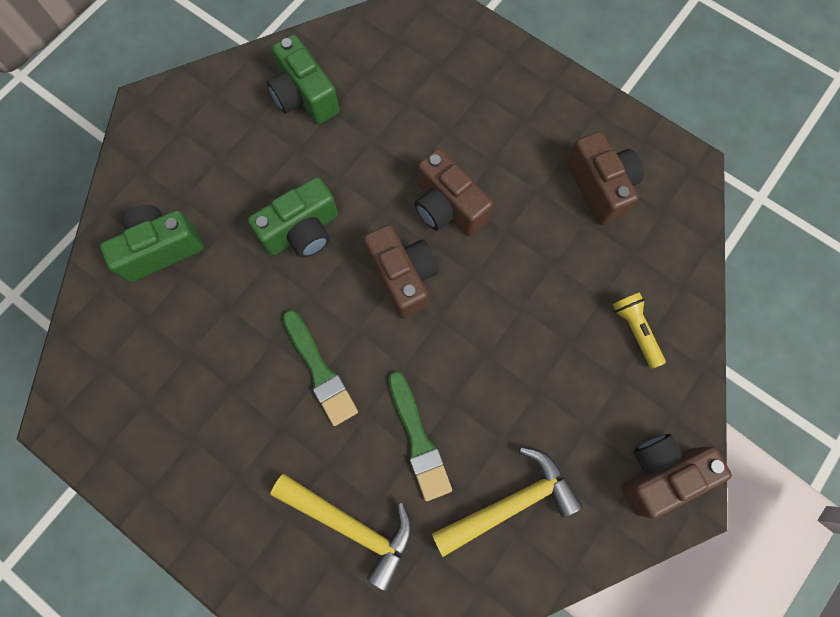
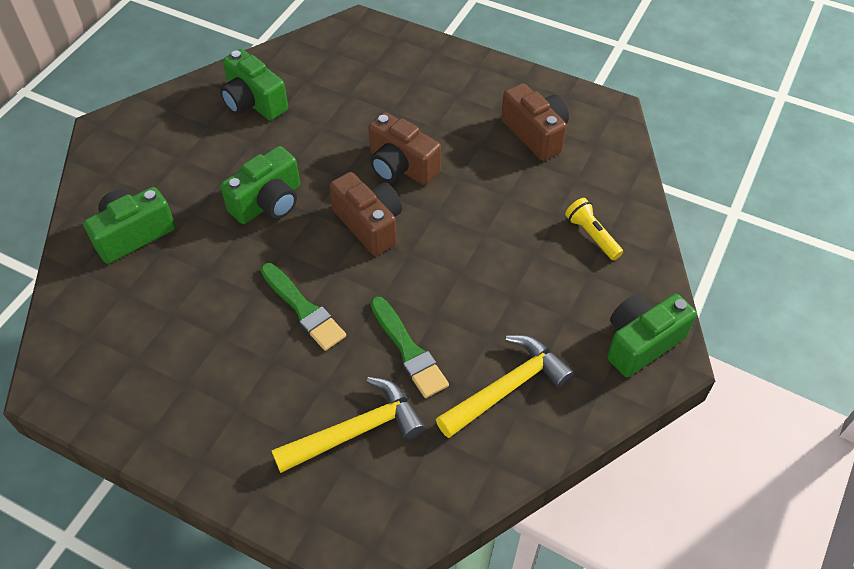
camera: 10 degrees left, 20 degrees down
yellow hammer [270,474,413,591] -> yellow hammer turned 45 degrees counterclockwise [271,377,425,473]
brown camera [621,434,732,519] -> green camera [607,294,697,377]

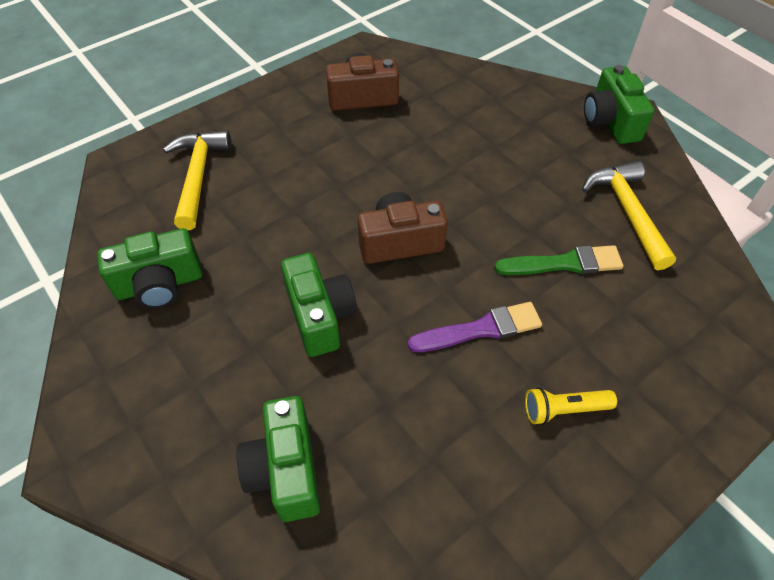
camera: 65 degrees left, 0 degrees up
green brush [261,263,346,351] -> purple brush [408,302,542,352]
yellow hammer [271,377,425,473] -> yellow hammer moved to [163,130,231,230]
brown camera [368,112,441,185] -> none
yellow flashlight [565,198,623,260] -> yellow flashlight moved to [525,387,617,425]

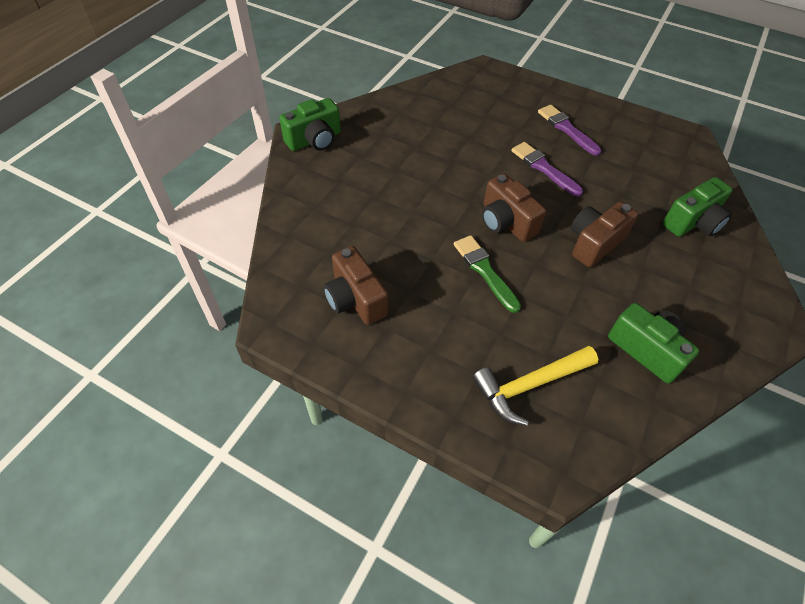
camera: 115 degrees left, 0 degrees up
green camera [281,253,357,357] -> brown camera [571,202,638,268]
green brush [495,245,623,275] -> green brush moved to [454,235,521,313]
yellow flashlight [525,387,617,425] -> purple brush [538,105,602,156]
yellow hammer [582,161,676,270] -> none

